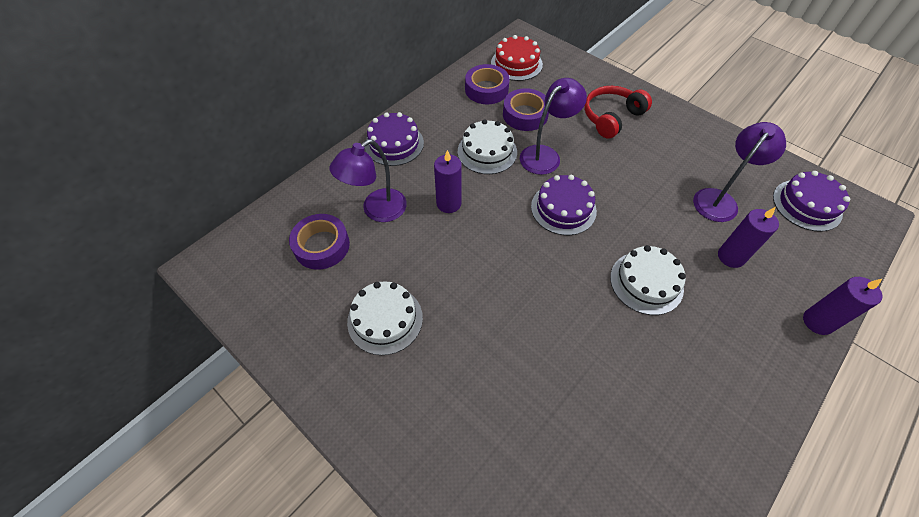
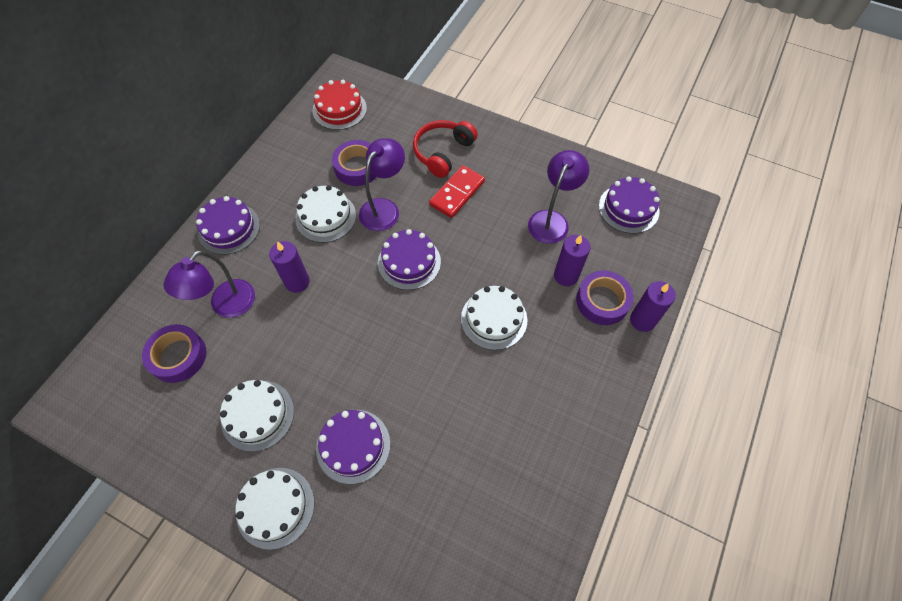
camera: 15 degrees left, 5 degrees up
purple tape [465,64,510,104] -> purple tape moved to [576,270,634,325]
none -> white cake [235,468,314,550]
none -> purple cake [316,410,390,484]
none -> red domino [429,165,485,218]

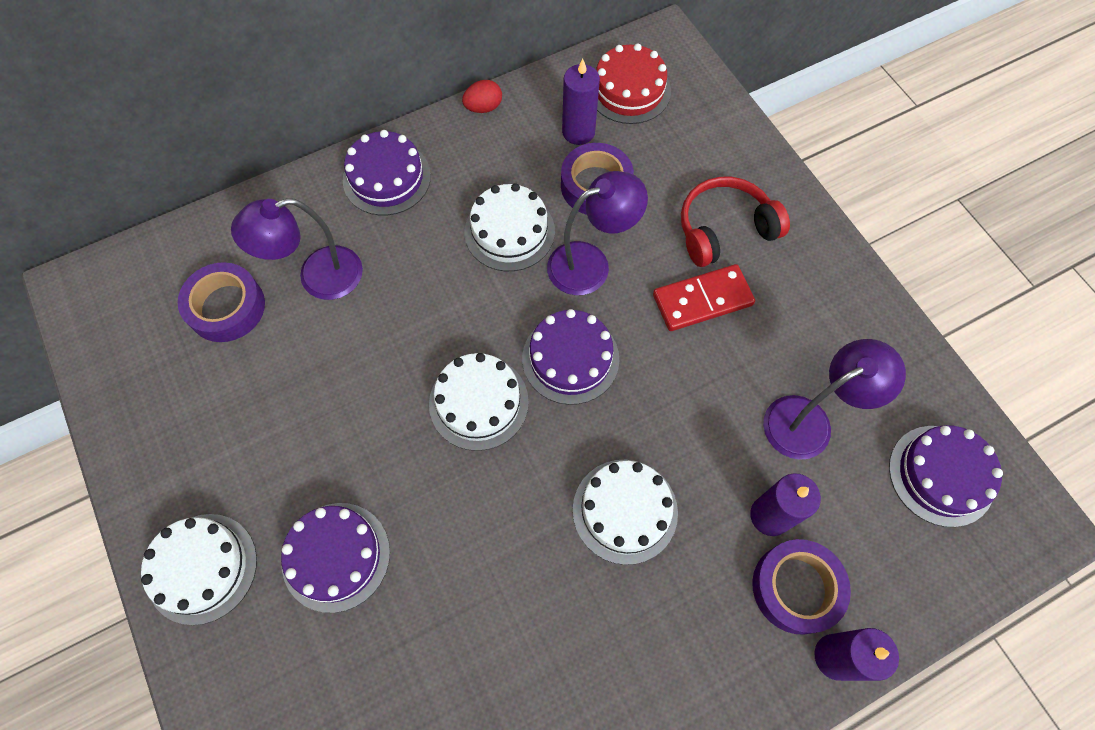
camera: 35 degrees right, 5 degrees up
white cake [220,380,294,452] -> white cake moved to [429,353,529,451]
purple candle [269,241,310,293] -> purple candle moved to [562,59,600,145]
none -> red egg [462,80,502,113]

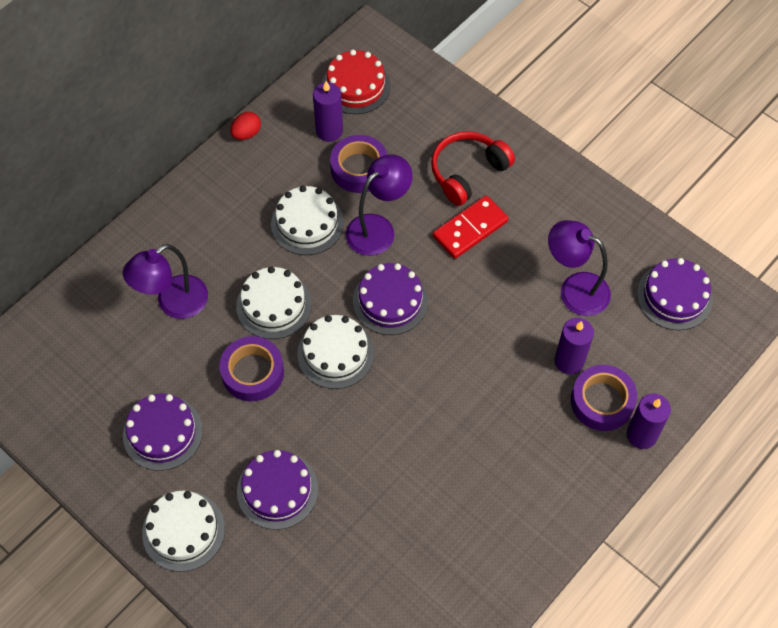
camera: 20 degrees left, 5 degrees down
purple tape [178,262,265,342] -> purple tape moved to [219,336,284,401]
purple cake [343,130,431,215] -> purple cake moved to [123,393,203,471]
white cake [573,460,678,565] -> white cake moved to [236,266,312,339]
purple lamp [763,339,906,460] -> purple lamp turned 105 degrees counterclockwise [548,220,611,316]

